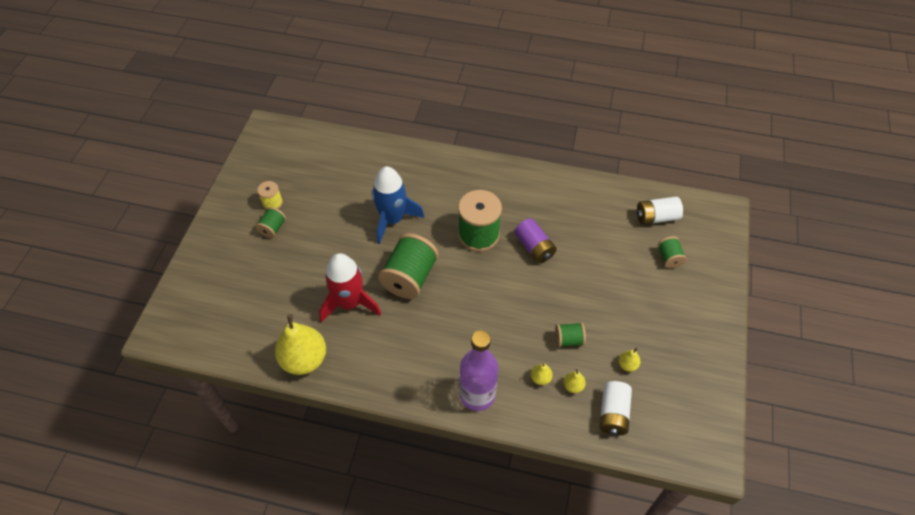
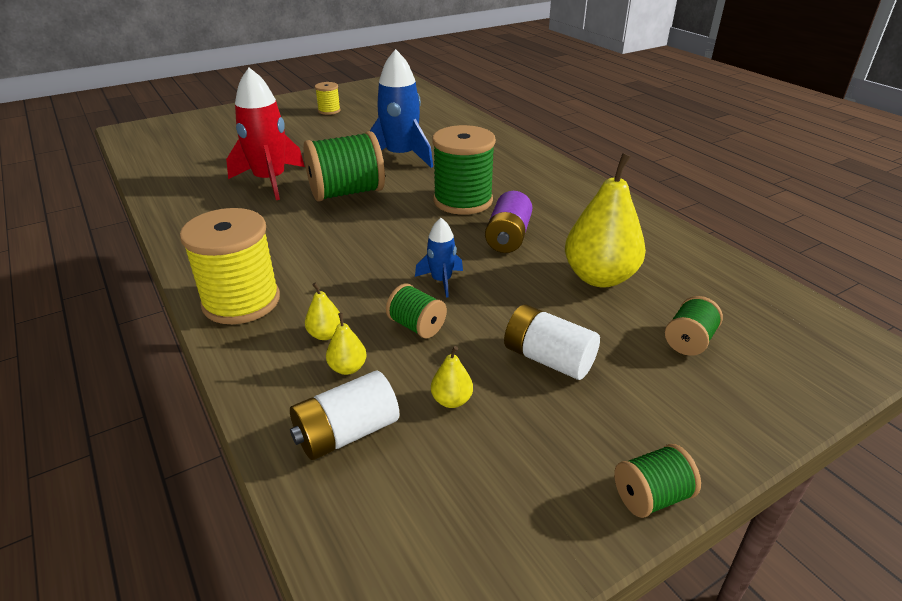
camera: 45 degrees right, 20 degrees down
green spool [256,207,286,238] -> green spool moved to [614,444,701,518]
yellow pear [275,314,326,375] -> yellow pear moved to [565,153,646,288]
purple bottle [460,330,498,411] -> yellow spool [180,208,280,324]
white battery [637,197,683,225] -> white battery moved to [504,305,600,380]
none -> blue rocket [415,218,463,298]

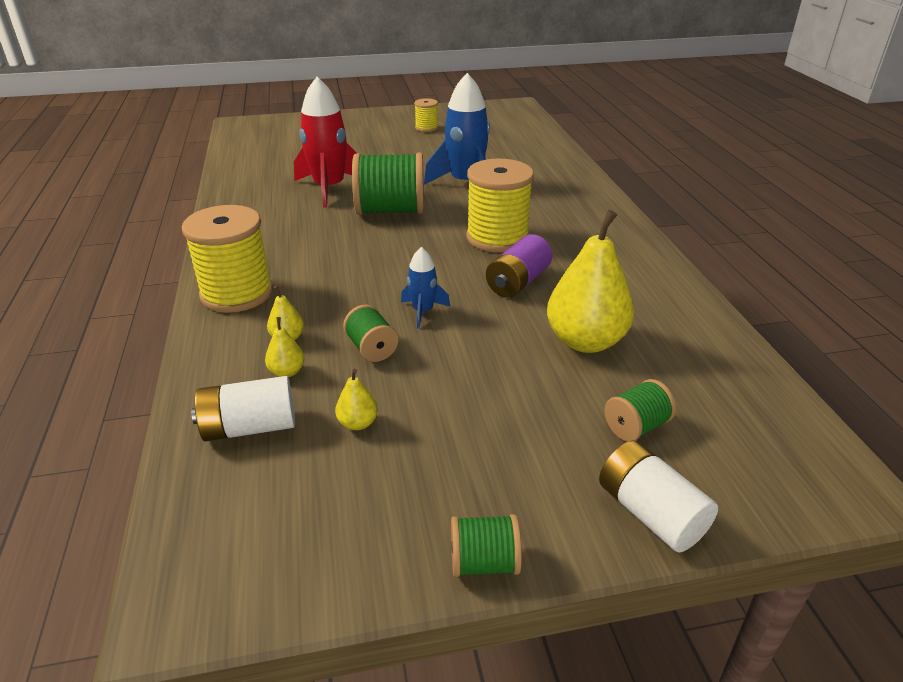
camera: 20 degrees right, 0 degrees up
green spool [432,125,496,215] -> yellow spool [466,159,534,252]
white battery [504,305,600,380] -> white battery moved to [599,441,718,553]

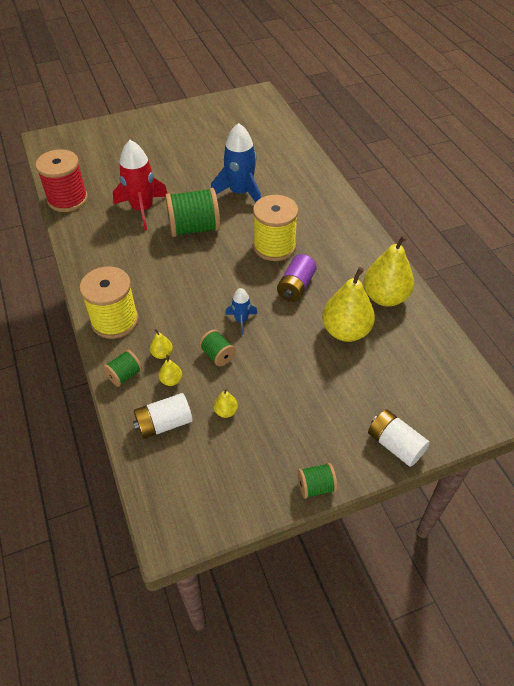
camera: 10 degrees left, 15 degrees up
yellow spool [414,98,438,132] -> none
green spool [604,379,676,442] -> green spool moved to [103,350,142,387]
none -> red spool [35,149,88,212]
none -> yellow pear [364,235,414,307]

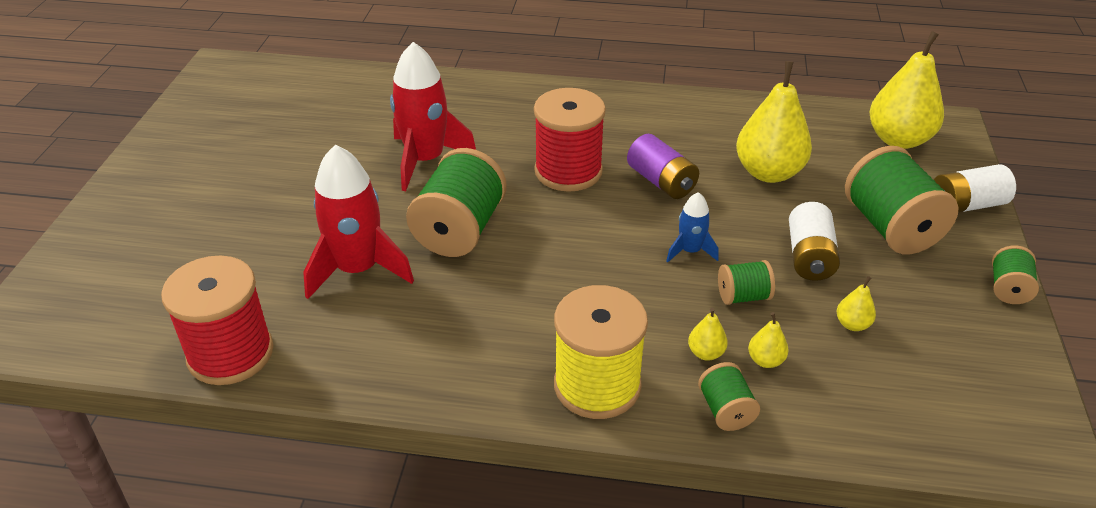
camera: 60 degrees left, 10 degrees down
white battery [133,393,193,439] -> white battery moved to [789,202,840,281]
blue rocket [211,123,261,202] -> red rocket [390,42,476,191]
yellow spool [253,195,298,261] -> red spool [534,88,606,192]
yellow pear [364,235,414,307] -> yellow pear moved to [869,31,944,149]
none -> green spool [845,146,959,254]

